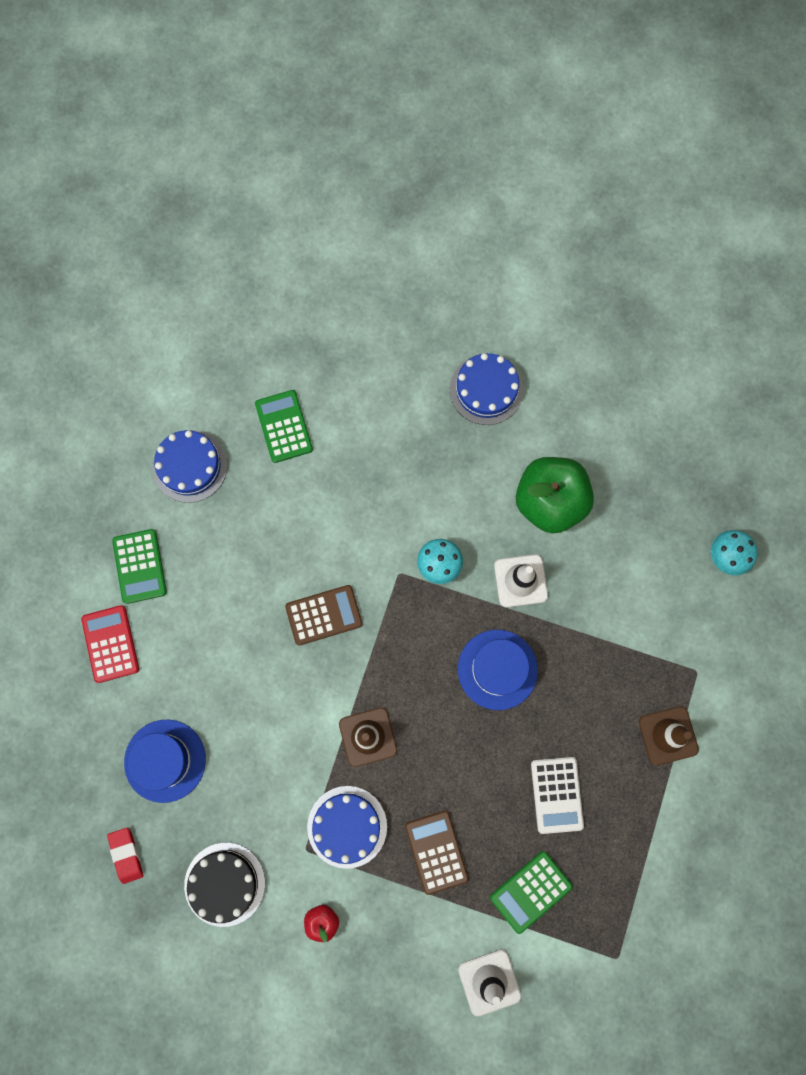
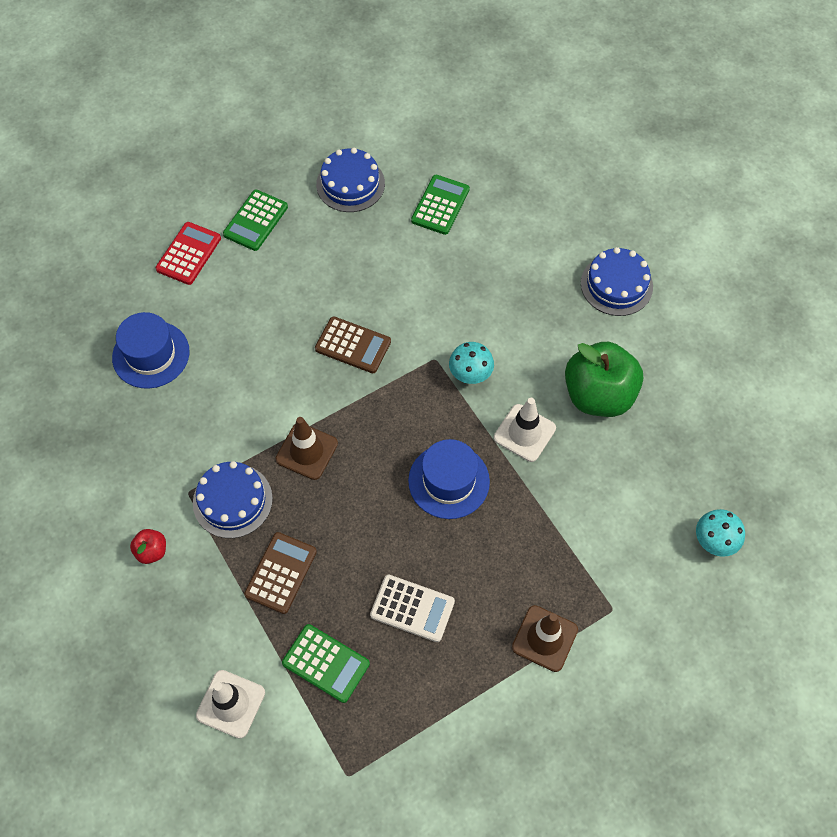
camera: 40 degrees right, 15 degrees down
red eraser [107,828,143,884] -> none
black cake [184,842,265,927] -> none
green calculator [490,851,573,934] -> green calculator turned 150 degrees counterclockwise [282,624,370,703]
white calculator [531,757,584,834] -> white calculator turned 105 degrees counterclockwise [370,574,455,642]

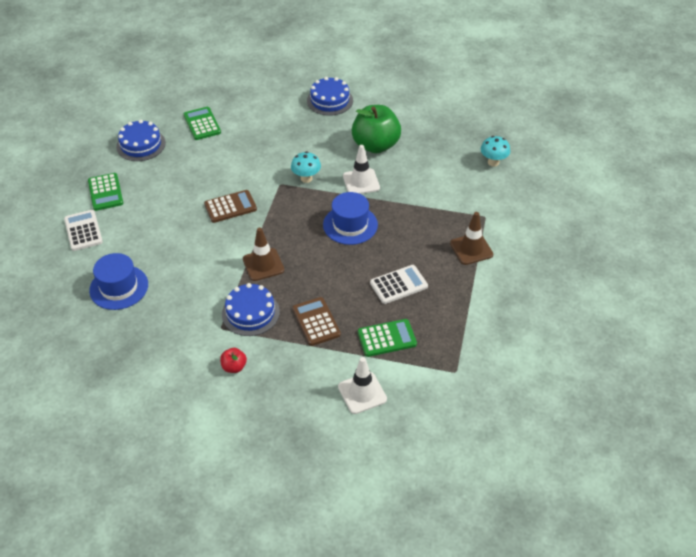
camera: 45 degrees left, 15 degrees down
red calculator [156,222,221,285] -> white calculator [64,210,103,251]

